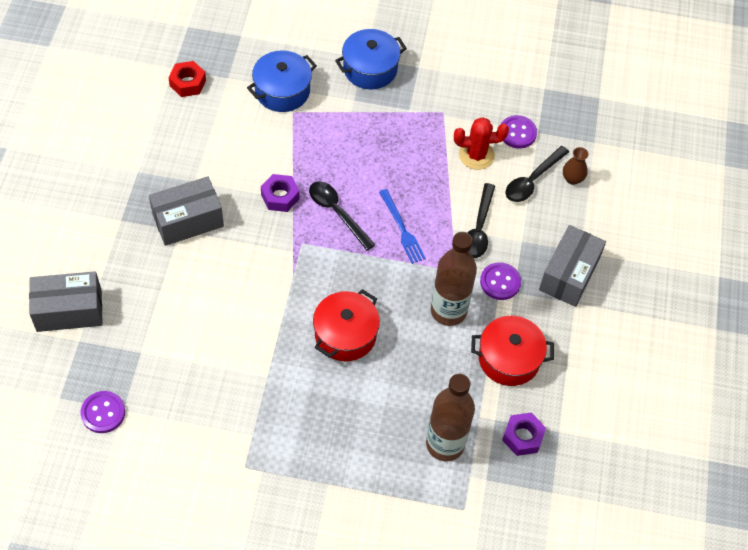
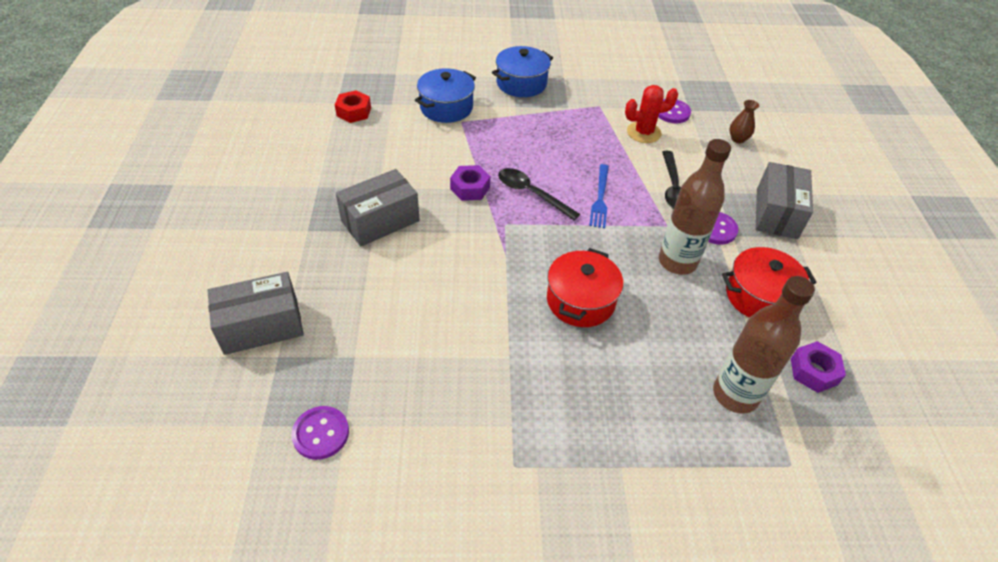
camera: 10 degrees left, 10 degrees down
blue fork [379,189,426,264] -> blue fork turned 45 degrees clockwise [589,164,609,228]
black spoon [505,146,569,202] -> none

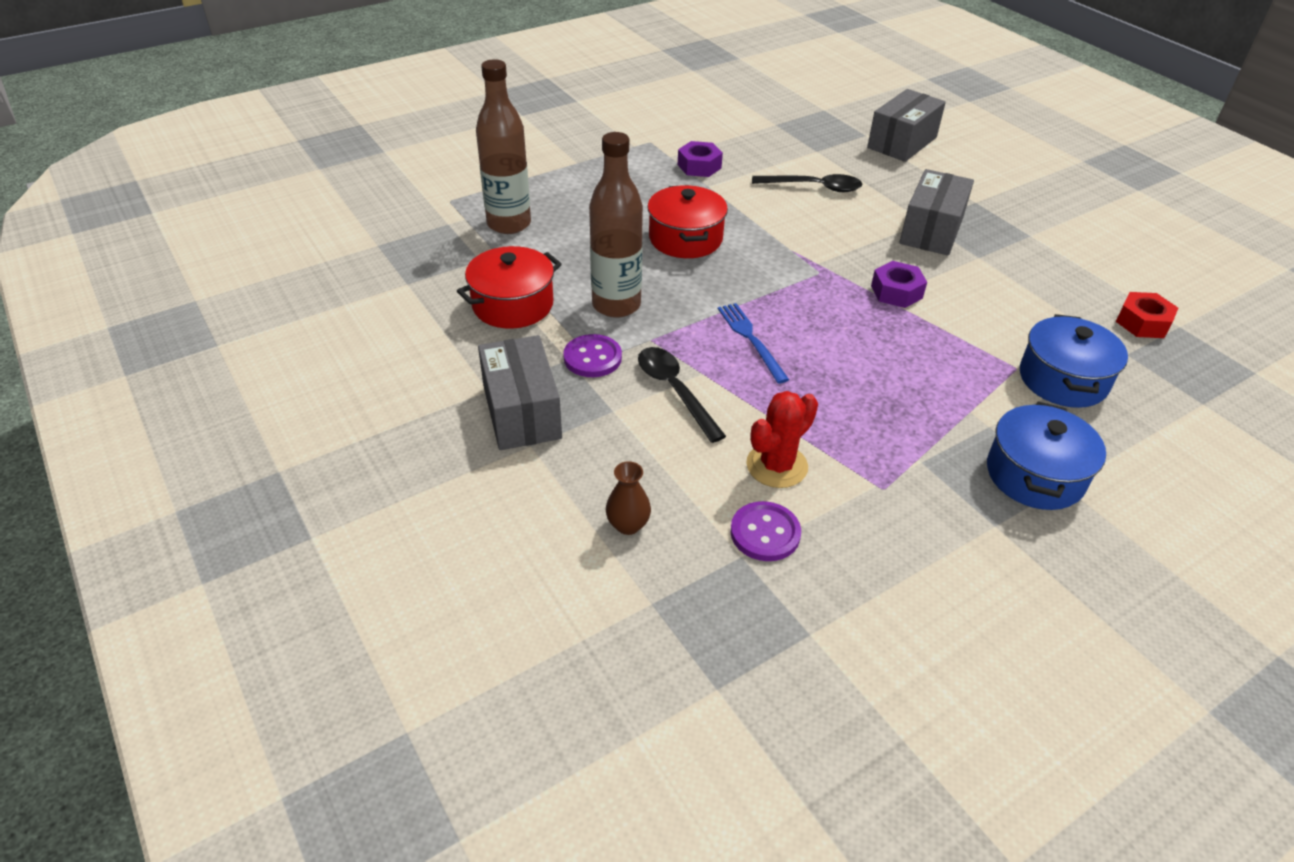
camera: 150 degrees right, 5 degrees down
purple button [291,406,349,460] -> none
black spoon [498,168,580,220] -> black spoon moved to [752,174,862,192]
purple nut [791,341,846,393] -> purple nut moved to [678,141,723,177]

